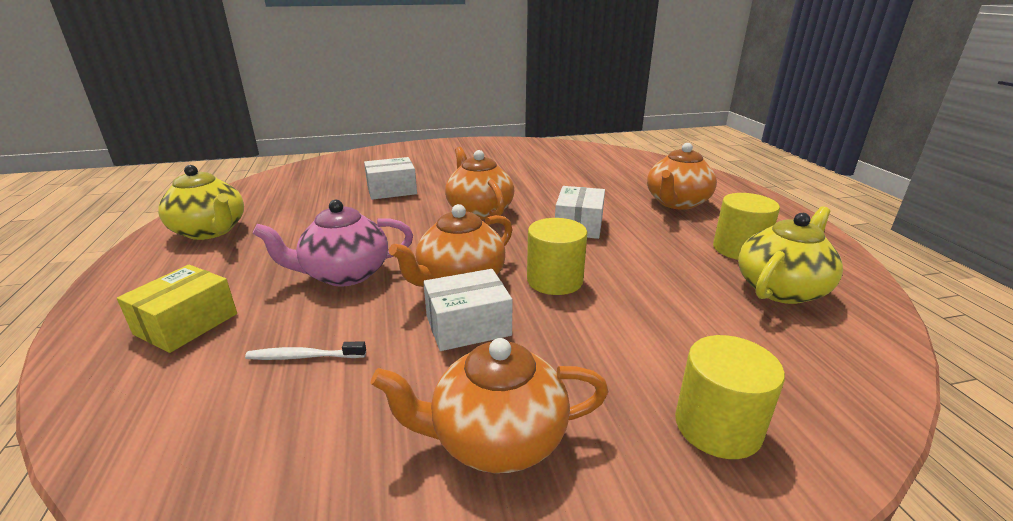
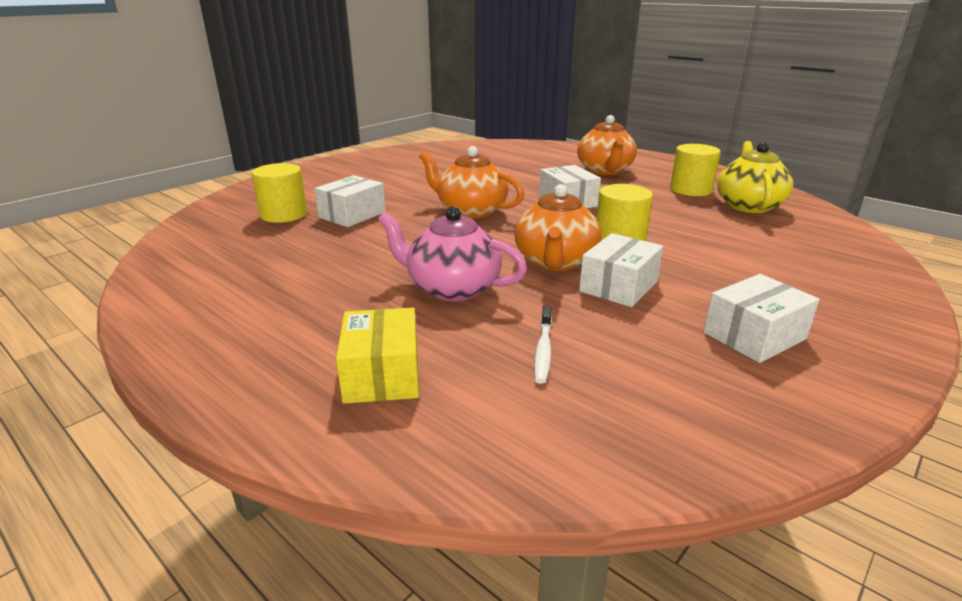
camera: 35 degrees left, 0 degrees up
yellow teapot [158,165,244,240] -> none
white toothbrush [245,341,366,360] -> white toothbrush turned 45 degrees counterclockwise [534,306,552,384]
pink teapot [253,200,413,286] -> pink teapot turned 75 degrees clockwise [378,206,527,301]
orange teapot [371,338,609,473] -> white box [704,274,820,363]
yellow cylinder [675,335,785,459] -> yellow cylinder moved to [252,163,307,223]

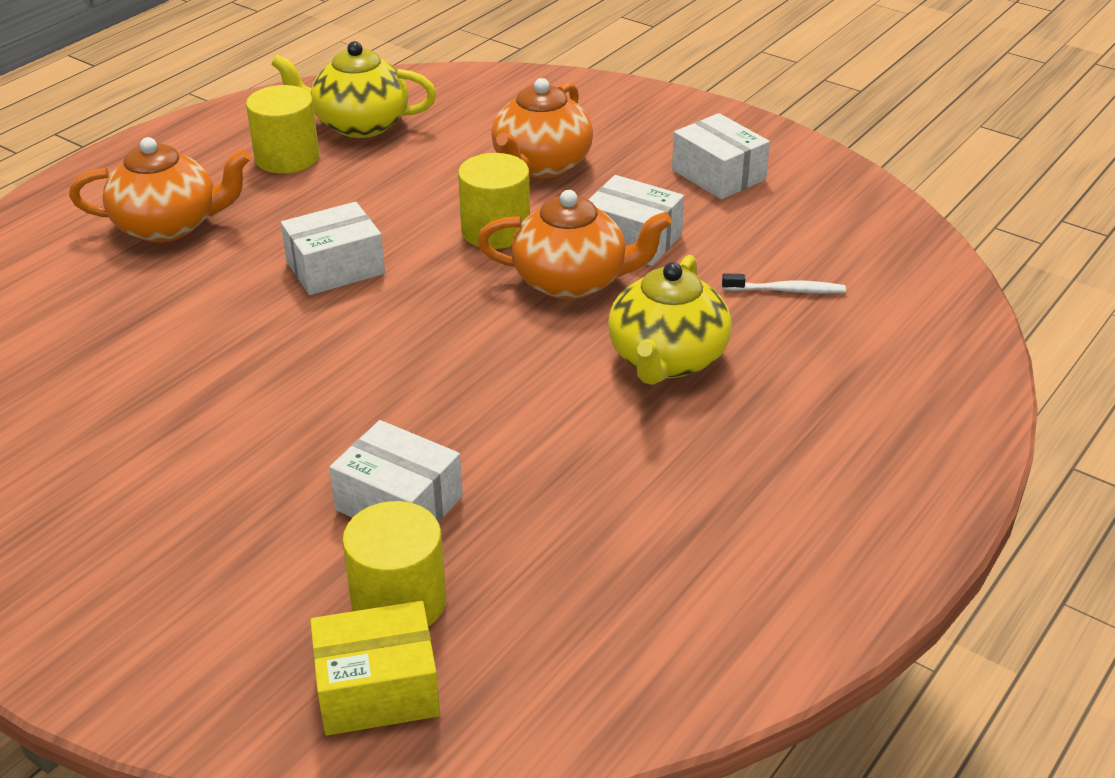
camera: 95 degrees left, 10 degrees up
yellow box [336,308,419,404] -> yellow box moved to [310,601,440,736]
pink teapot [378,206,527,301] -> yellow teapot [608,255,732,385]
orange teapot [419,146,524,219] -> orange teapot moved to [491,78,593,178]

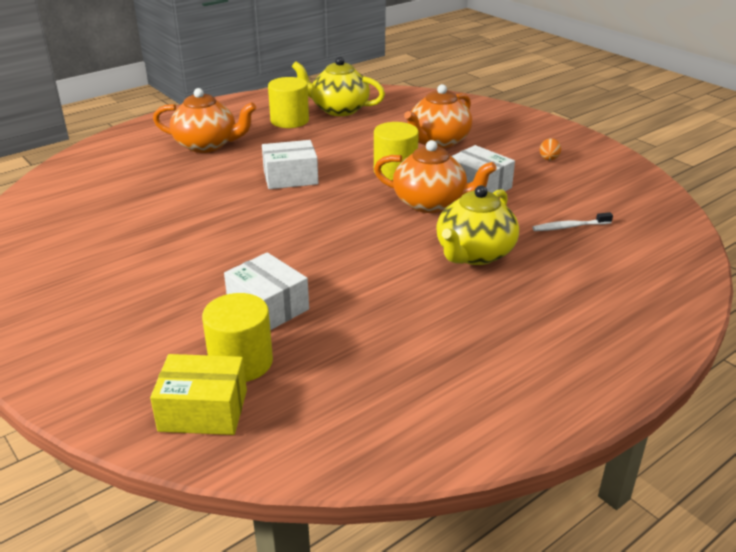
camera: 15 degrees right, 5 degrees down
white box [672,113,770,199] -> orange egg [540,138,561,160]
white toothbrush [722,273,846,294] -> white toothbrush turned 150 degrees clockwise [533,212,613,231]

